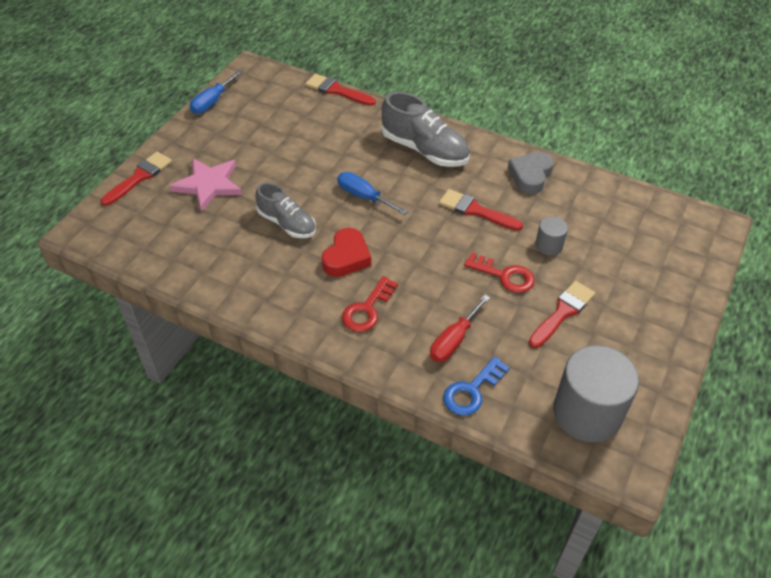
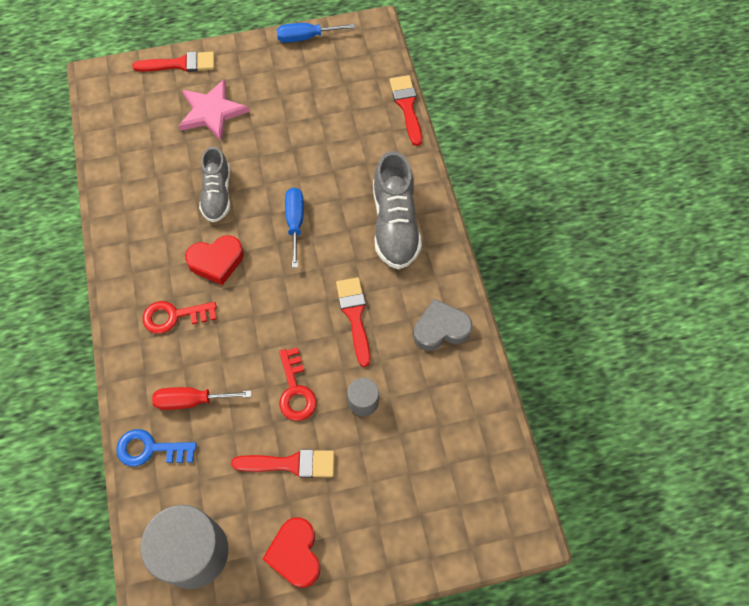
camera: 50 degrees right, 15 degrees up
none -> red heart [263,517,321,588]

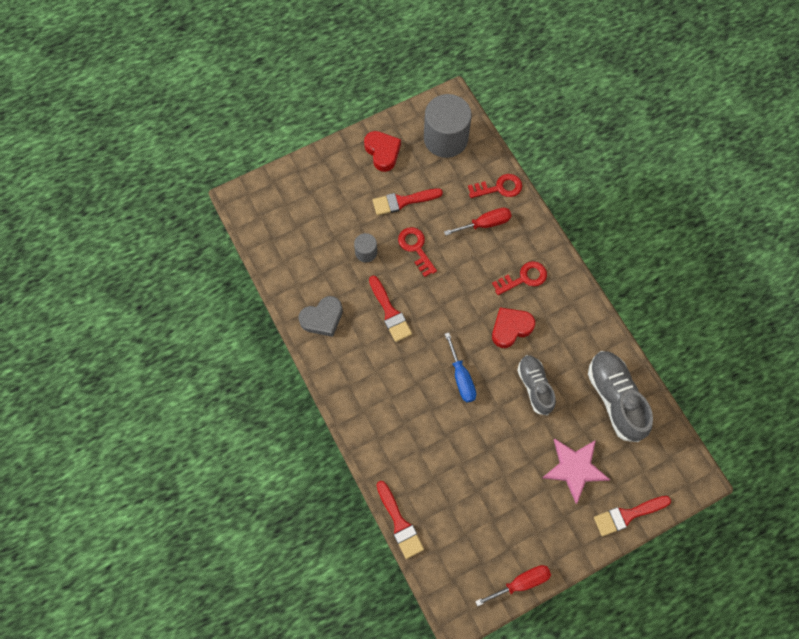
camera: 165 degrees right, 5 degrees up
blue key [116,429,197,466] -> red key [468,174,522,198]
blue screwdriver [277,23,355,43] -> red screwdriver [475,565,551,607]
grey shoe [373,151,422,270] -> grey shoe moved to [588,351,653,442]

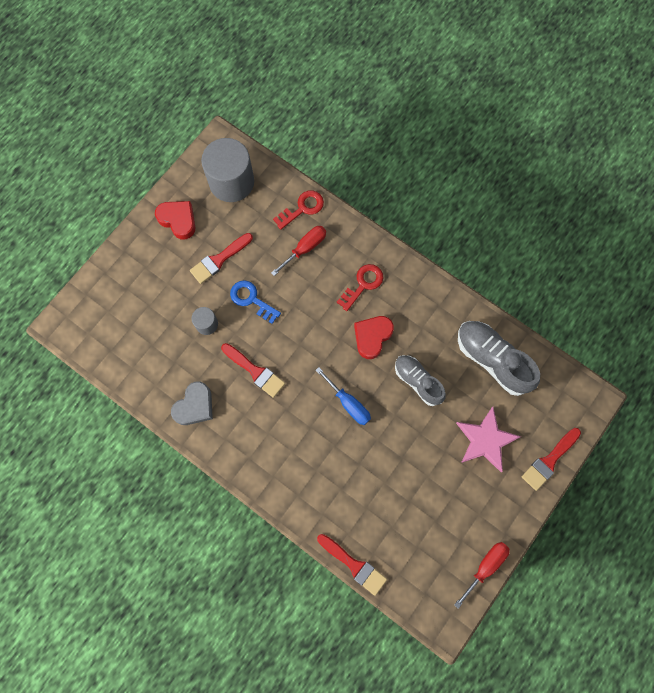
camera: 25 degrees left, 5 degrees up
red key [398,227,437,277] -> blue key [230,280,281,324]

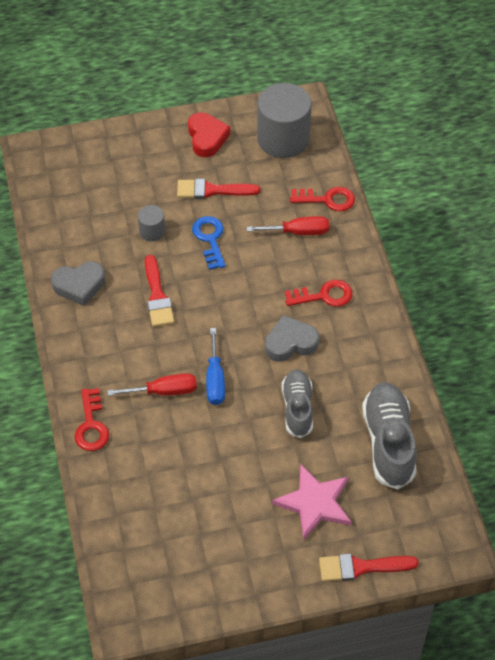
camera: 40 degrees right, 20 degrees down
red brush [317,534,387,596] -> none
red heart [354,316,394,359] -> grey heart [265,315,319,362]
red screwdriver [454,542,509,609] -> red screwdriver moved to [107,373,197,396]
none -> red key [74,388,110,451]

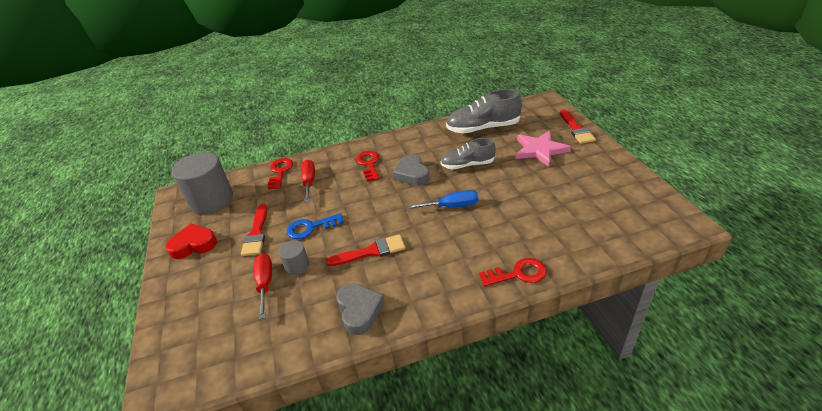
camera: 90 degrees left, 15 degrees down
red screwdriver [107,373,197,396] -> red screwdriver moved to [254,253,272,319]

